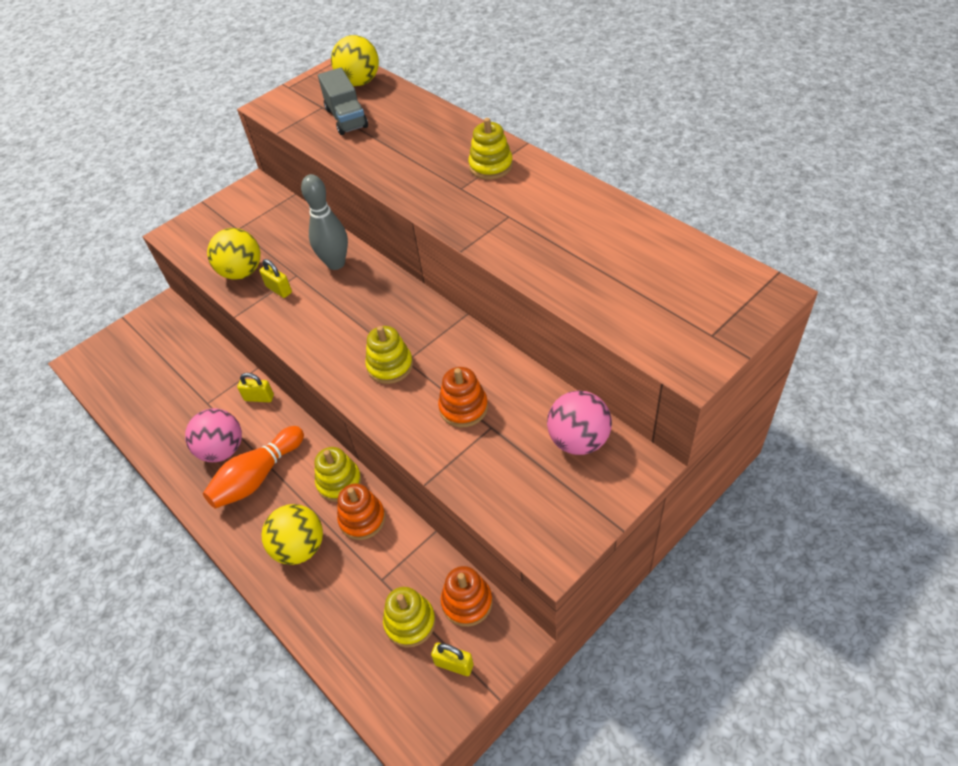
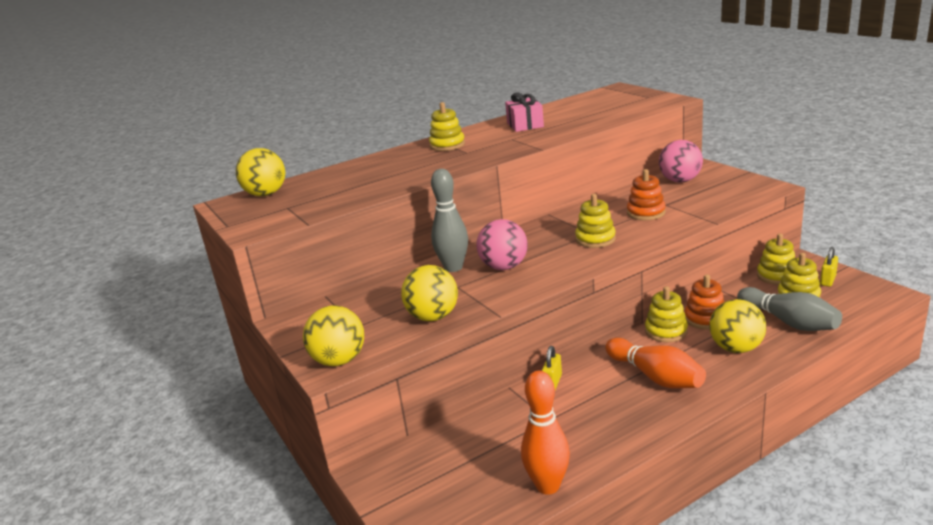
camera: 80 degrees left, 25 degrees down
pink ball [185,408,242,462] -> pink ball moved to [477,219,528,270]
yellow padlock [259,259,292,298] -> none
grey truck [318,68,368,135] -> none
orange stacking toy [441,566,493,627] -> yellow stacking toy [757,234,795,285]
none -> yellow ball [303,306,364,366]
none -> pink gift [505,93,544,132]
none -> orange bowling pin [521,371,570,495]
none -> grey bowling pin [737,287,842,331]

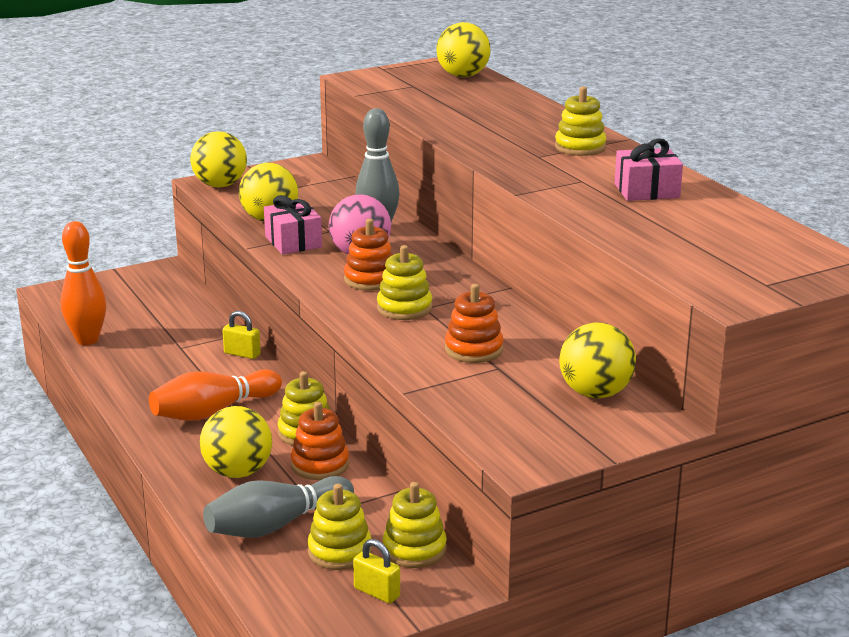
camera: 90 degrees right, 0 degrees up
pink ball [659,140,703,183] -> yellow ball [559,322,636,398]
none -> pink gift [264,195,322,255]
none -> orange stacking toy [344,219,393,291]

